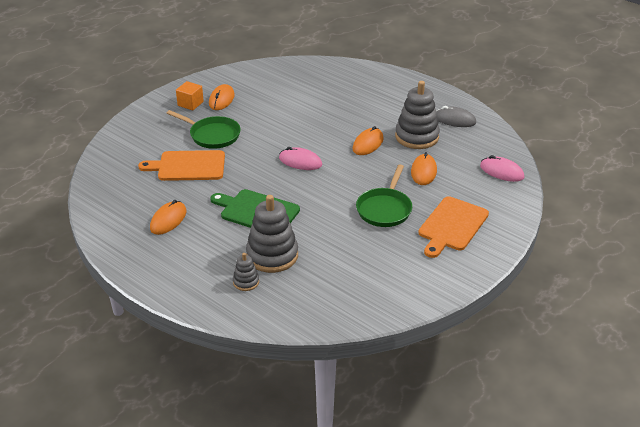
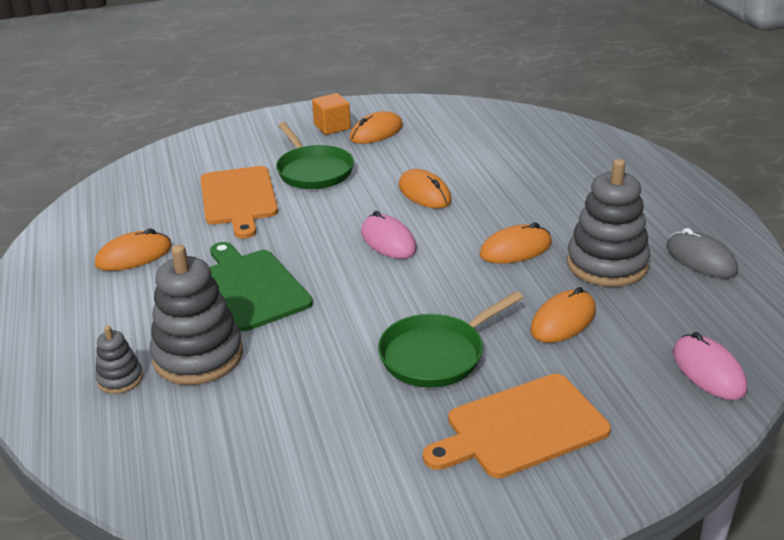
camera: 35 degrees right, 5 degrees down
orange cutting board [138,150,225,181] -> orange cutting board turned 135 degrees counterclockwise [200,166,278,239]
none -> orange mouse [399,169,452,208]

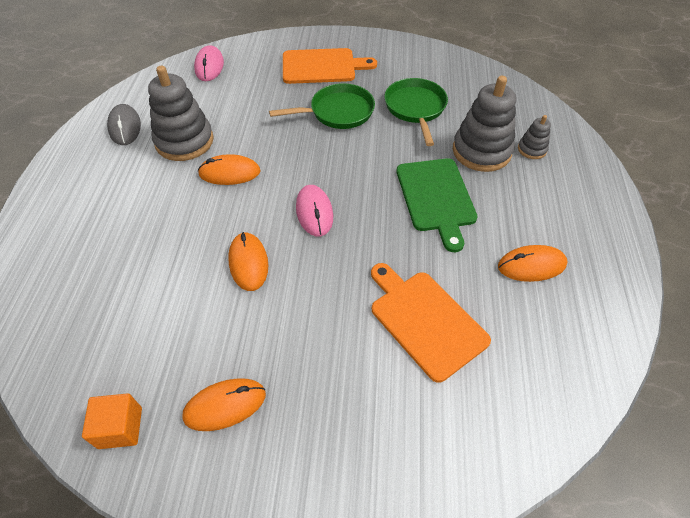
camera: 160 degrees left, 20 degrees up
orange cutting board [200,166,278,239] -> orange cutting board turned 45 degrees counterclockwise [371,263,491,383]
green pan [276,122,354,189] -> green pan moved to [384,78,448,146]
orange cube [312,93,351,135] -> orange cube moved to [82,393,142,449]
orange mouse [531,287,596,343] -> none

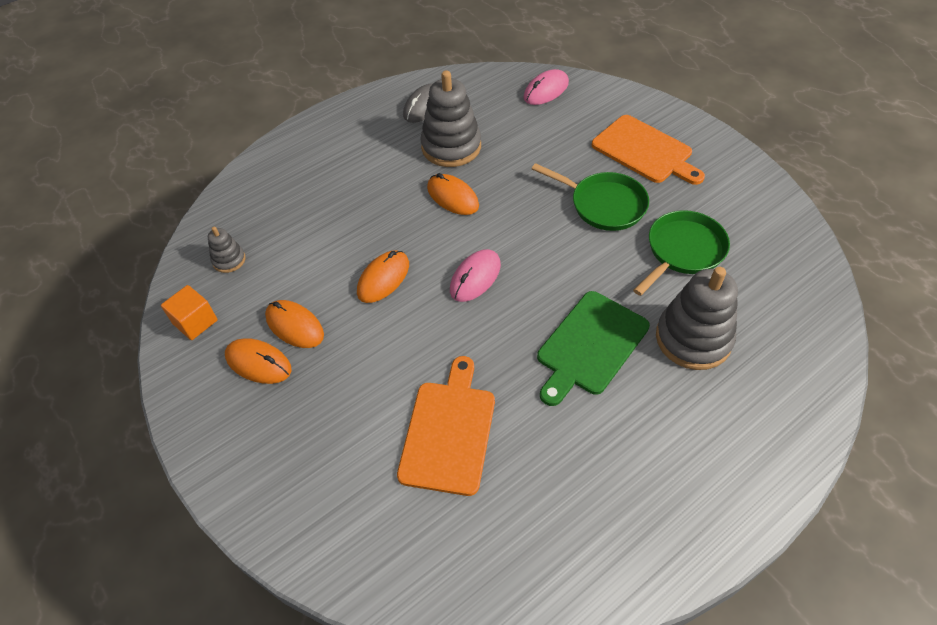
camera: 50 degrees right, 0 degrees up
orange mouse [498,245,568,282] -> orange mouse moved to [265,300,324,348]
grey stacking toy [518,115,551,159] -> grey stacking toy moved to [208,226,245,273]

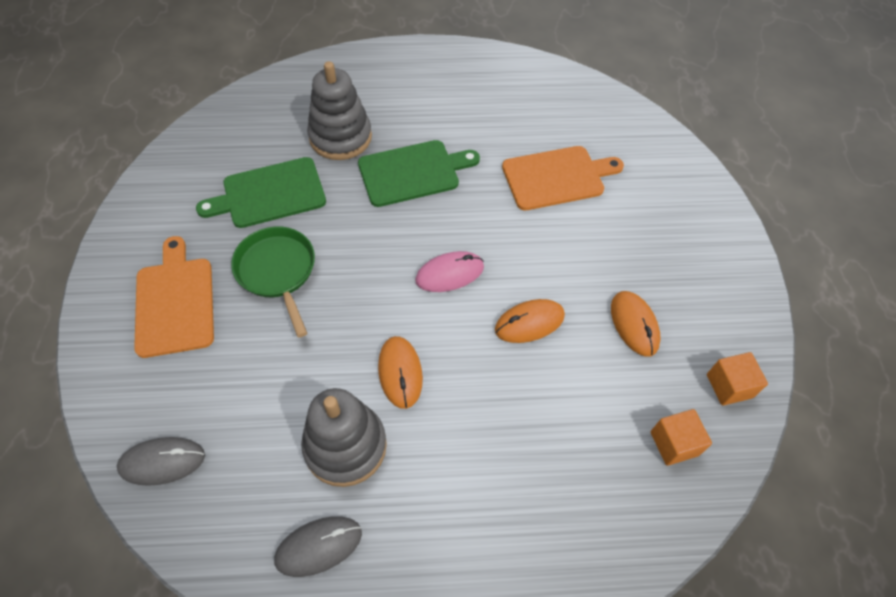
camera: 150 degrees left, 5 degrees up
grey stacking toy [208,226,245,273] -> orange cube [651,409,712,466]
orange mouse [225,338,291,384] -> none
orange cutting board [397,356,495,496] -> orange cutting board turned 150 degrees counterclockwise [502,146,624,210]
pink mouse [523,69,569,105] -> grey mouse [117,437,205,486]
green pan [633,210,730,296] -> green cutting board [196,157,326,228]

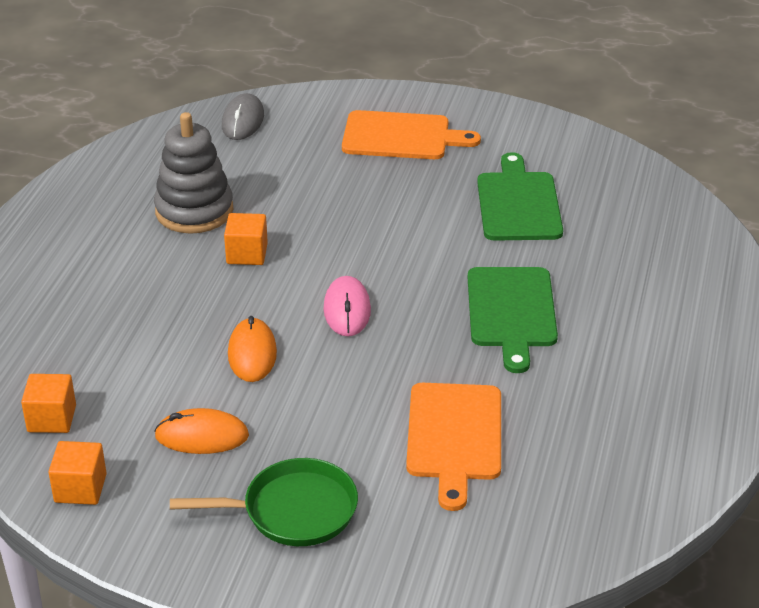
camera: 110 degrees right, 20 degrees down
green pan [231,226,315,338] -> green pan moved to [170,458,358,546]
grey mouse [274,516,362,577] -> none
grey stacking toy [307,61,372,160] -> none
orange mouse [378,336,423,409] -> orange cube [224,213,268,265]

